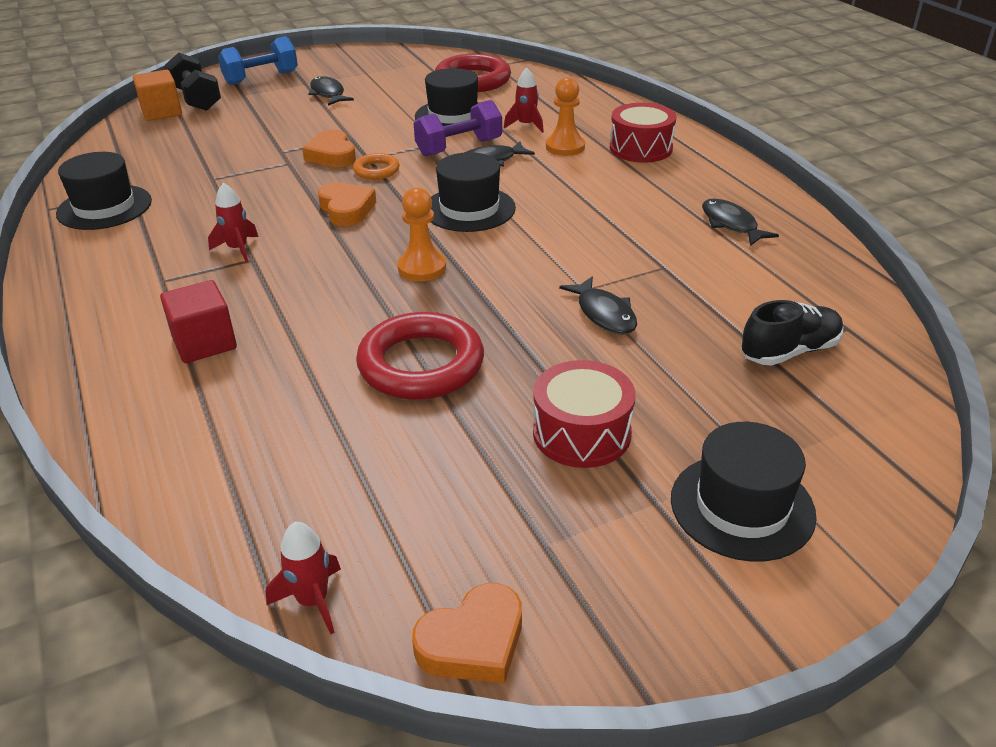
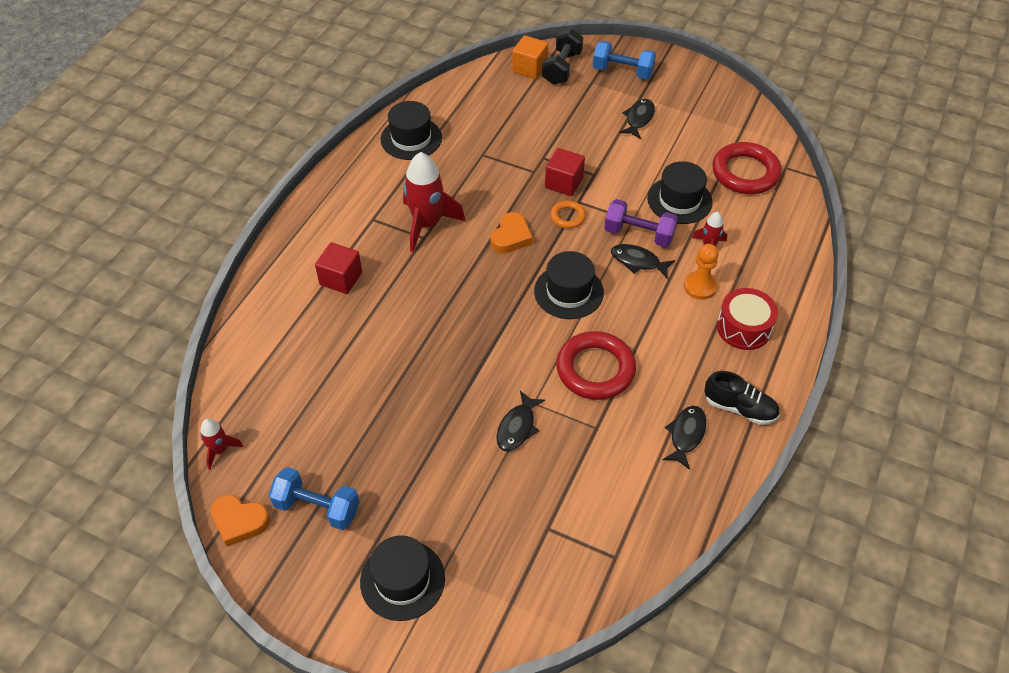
camera: 50 degrees right, 15 degrees up
red rocket [208,183,258,263] -> red rocket [403,152,465,252], size x1.98
orange heart [302,130,356,167] -> red cube [545,148,585,196]
red ring [356,312,484,400] -> red ring moved to [556,331,636,400]
orange pawn [397,187,446,281] -> none
red drum [533,360,635,468] -> none
black shoe [741,300,843,366] -> black shoe moved to [705,371,780,425]
none -> blue dumbbell [269,467,359,530]

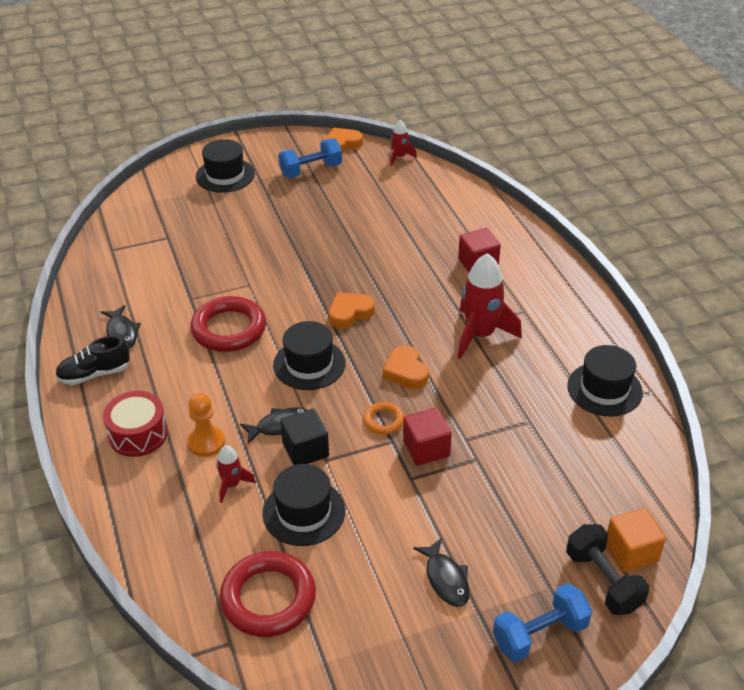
camera: 135 degrees right, 10 degrees down
black fish [496,390,545,451] -> none
purple dumbbell [604,199,678,247] -> black cube [280,409,329,465]
none -> orange heart [329,292,375,329]

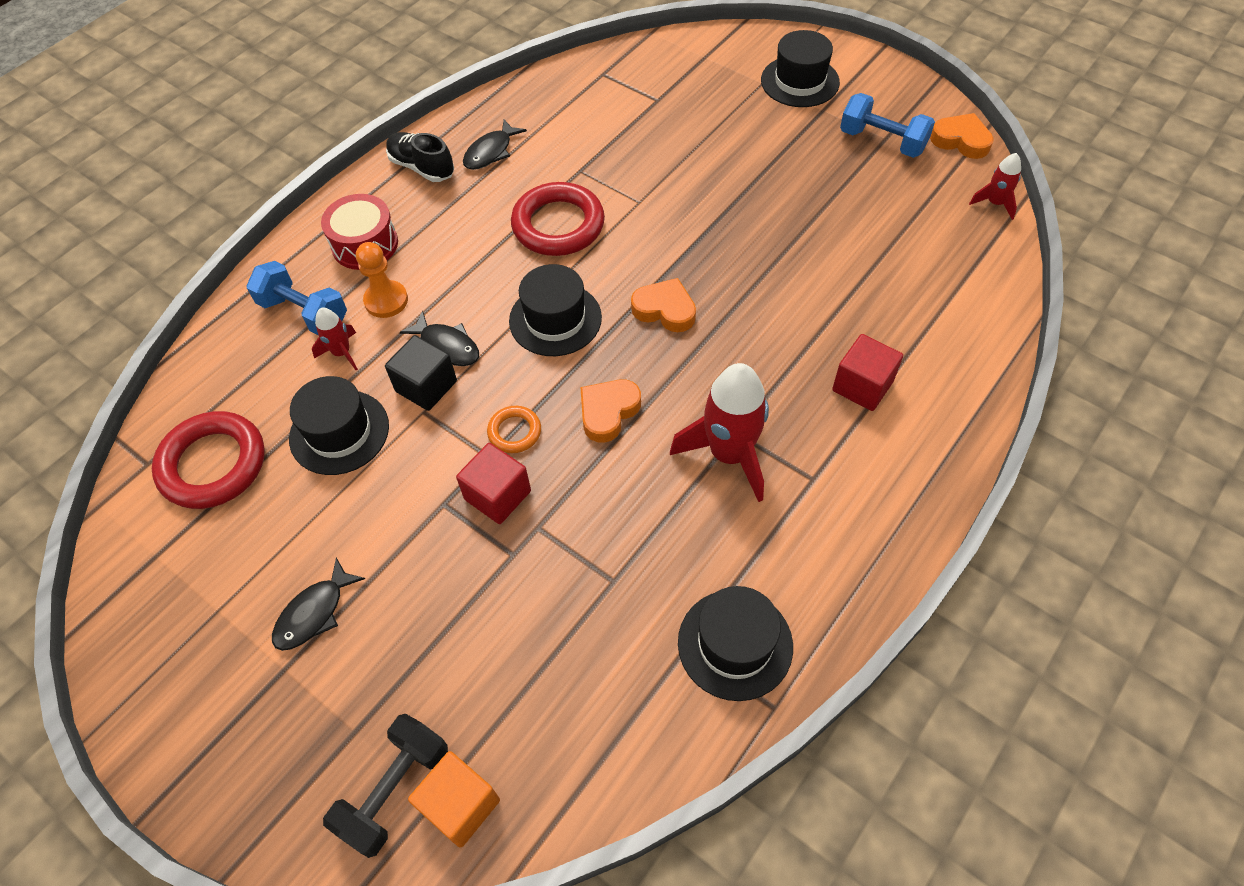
camera: 60 degrees right, 15 degrees up
blue dumbbell [493,583,592,662] -> blue dumbbell moved to [246,261,347,336]

